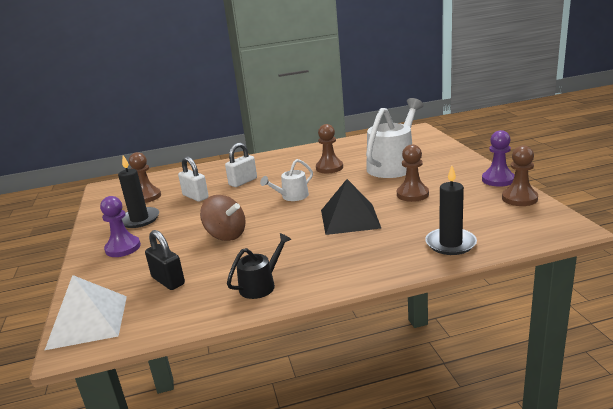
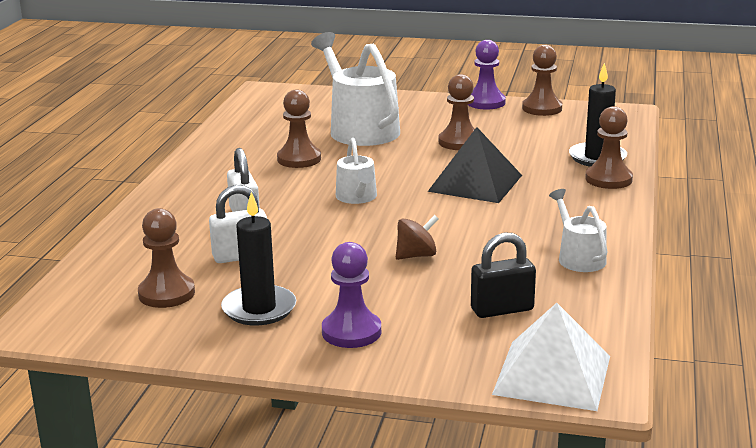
camera: 65 degrees left, 0 degrees up
brown spinning top [200,195,246,241] -> brown spinning top [396,215,439,260], size x0.66
black watering can [227,233,292,299] -> white watering can [549,189,607,272]
none -> brown pawn [585,106,633,189]

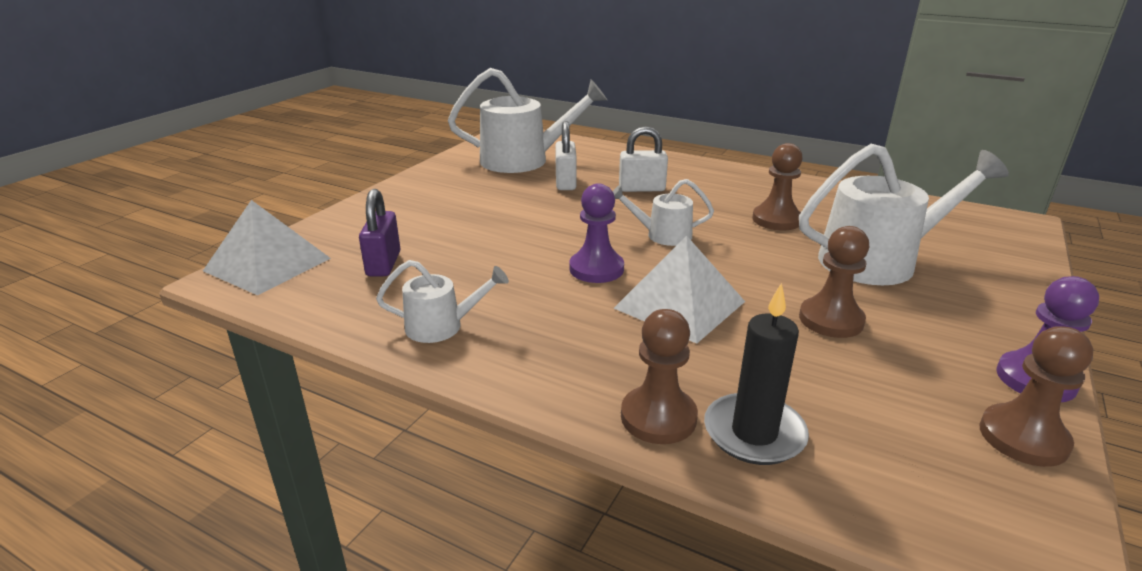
camera: 105 degrees right, 5 degrees up
brown pawn [138,208,195,308] -> white watering can [448,68,607,173]
black candle [221,192,296,326] -> none
purple pawn [322,242,381,348] -> purple pawn moved to [569,183,624,283]
brown spinning top [396,215,439,260] -> none
black pyramid [428,127,522,203] -> white pyramid [614,235,745,344]
black padlock [471,232,536,318] -> purple padlock [359,189,400,276]

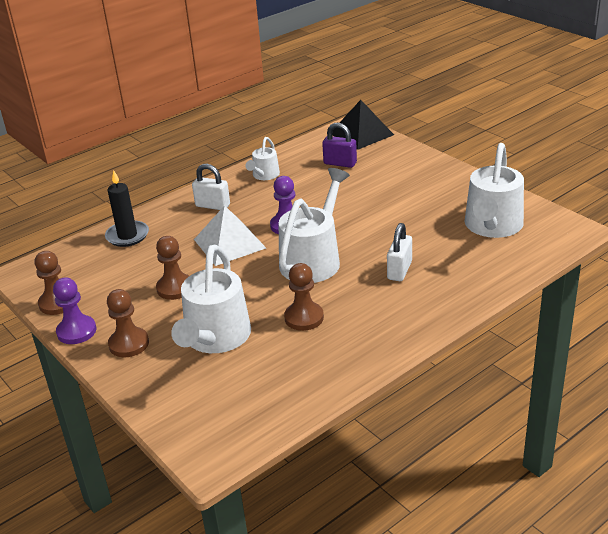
camera: 115 degrees right, 5 degrees up
white pyramid [203,200,331,295] -> black pyramid [332,100,394,150]
white padlock [555,121,577,190] -> white padlock moved to [192,164,230,210]
white watering can [613,179,714,246] -> white watering can [279,168,350,283], size x1.91
brown pawn [621,309,698,444] -> brown pawn moved to [107,289,149,357]

